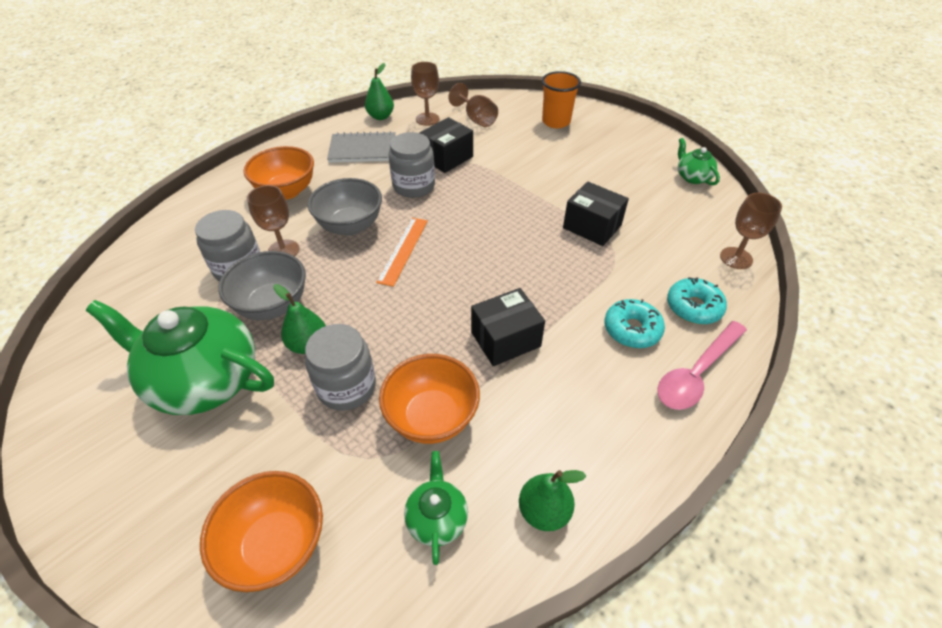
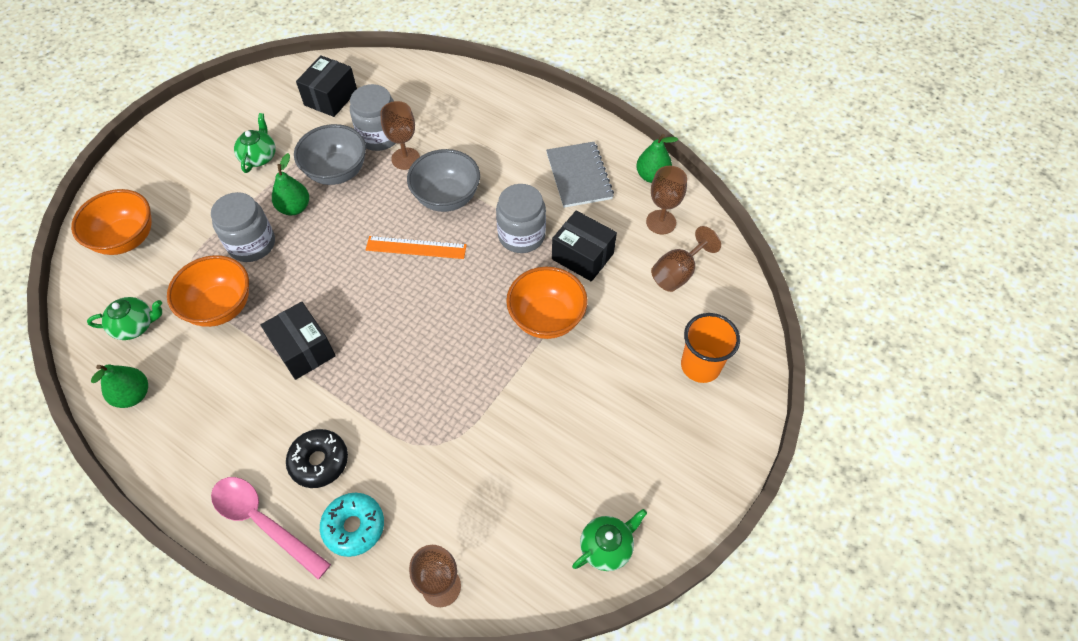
camera: 80 degrees right, 10 degrees up
green teapot [86,300,274,415] -> green teapot [234,113,276,173], size x0.47
orange bowl [243,146,314,200] -> orange bowl moved to [506,267,588,339]
black box [563,181,629,246] -> black box moved to [296,55,357,117]
turquoise donut [604,299,665,348] -> black donut [286,429,348,488]

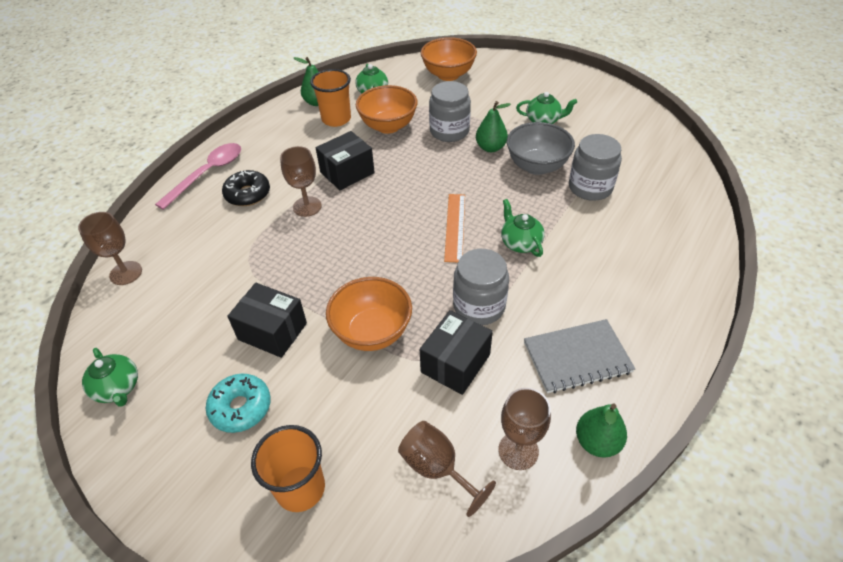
camera: 90 degrees right, 10 degrees down
black box [296,55,357,117] -> black box moved to [227,283,307,358]
turquoise donut [320,493,384,557] -> turquoise donut moved to [206,374,271,433]
brown goblet [380,101,420,170] -> brown goblet moved to [280,146,322,217]
grey bowl [407,149,480,212] -> green teapot [501,199,545,257]
none -> orange cup [310,69,351,127]

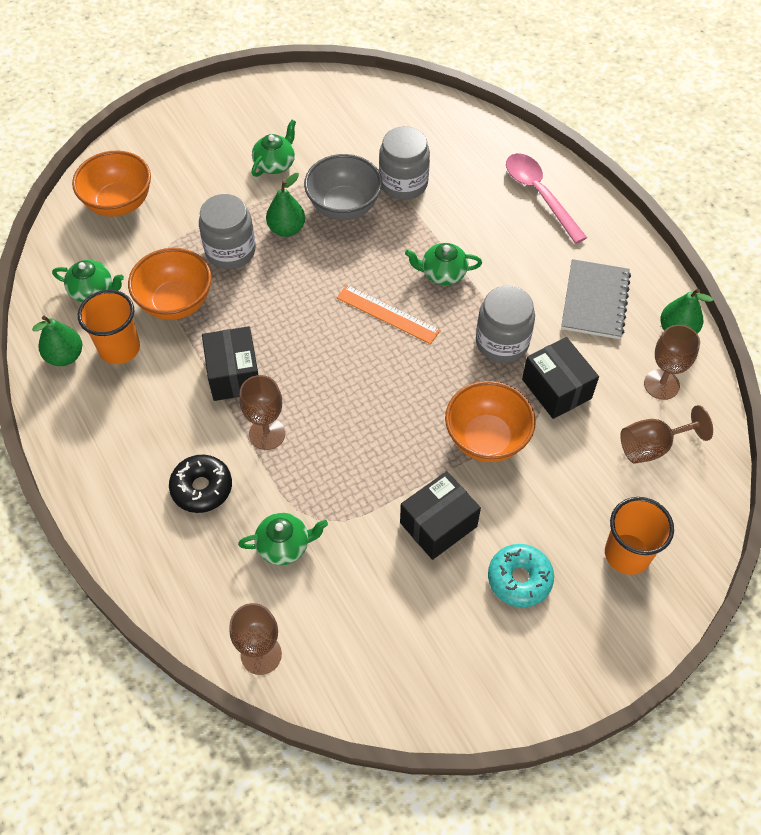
camera: 65 degrees left, 10 degrees up
green teapot [82,348,138,407] -> green teapot moved to [238,513,328,565]
pink spoon [155,143,241,210] -> pink spoon moved to [506,153,587,244]

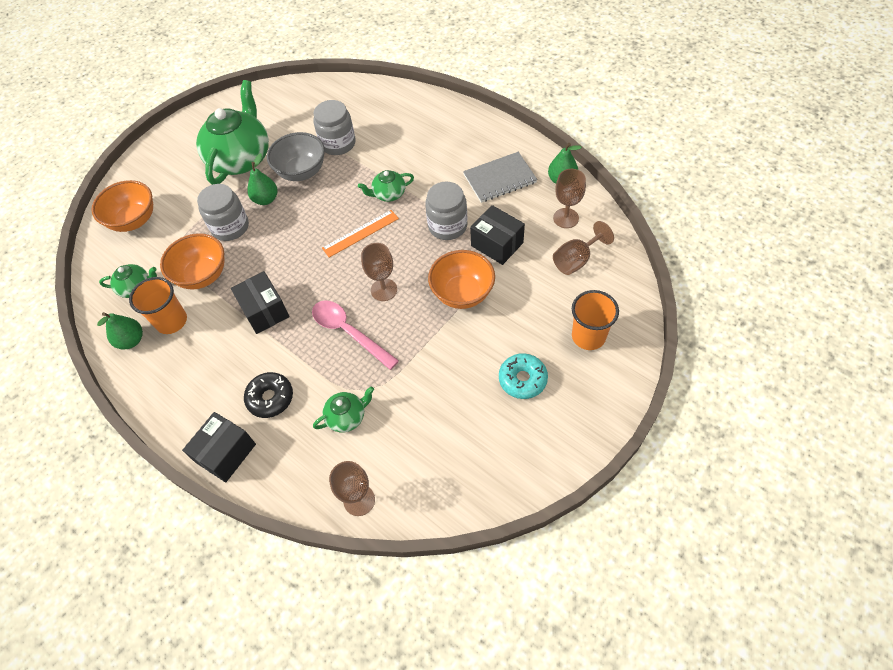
camera: 15 degrees left, 0 degrees up
brown goblet [240,375,285,450] -> brown goblet moved to [361,243,397,301]
green teapot [252,120,296,177] -> green teapot [196,80,269,185], size x2.14
orange ruler [337,285,440,344] -> orange ruler turned 45 degrees counterclockwise [322,210,399,258]
black box [400,471,481,560] -> black box moved to [182,412,256,482]
pink spoon [506,153,587,244] -> pink spoon moved to [312,301,399,370]
grey notebook [561,259,631,339] -> grey notebook turned 75 degrees clockwise [463,152,538,203]

